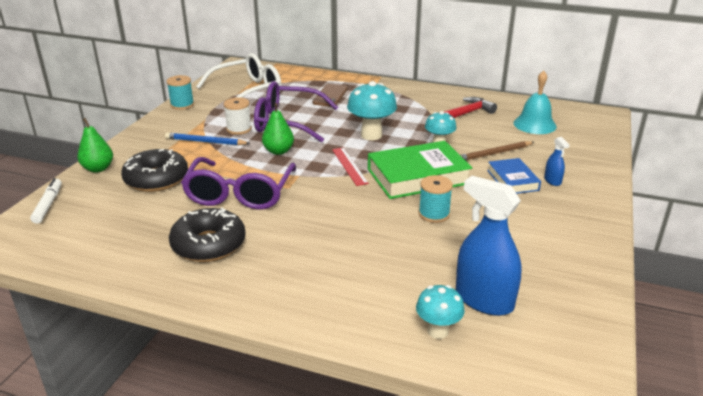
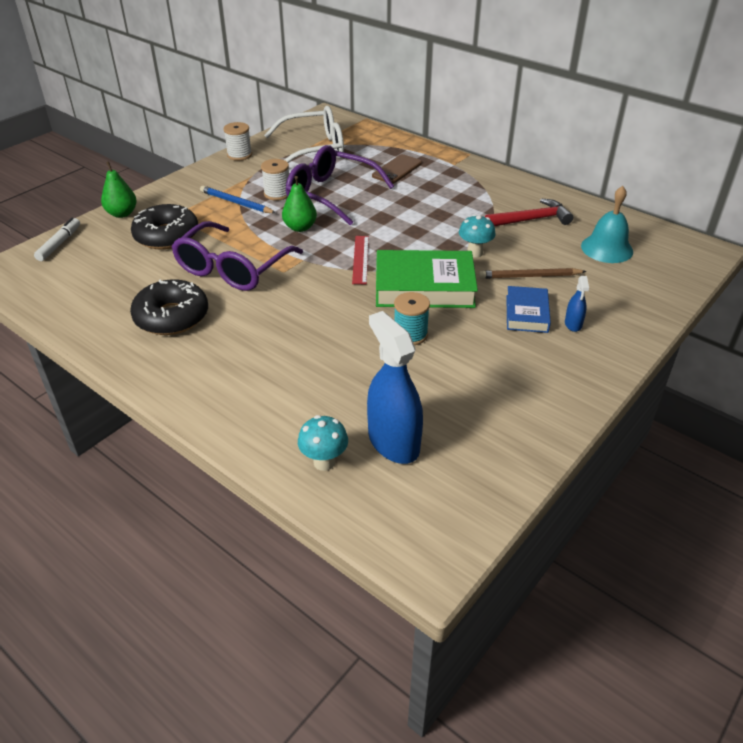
camera: 20 degrees right, 10 degrees up
turquoise spool [167,75,194,110] -> white spool [223,122,252,161]
turquoise mushroom [347,81,397,140] -> none

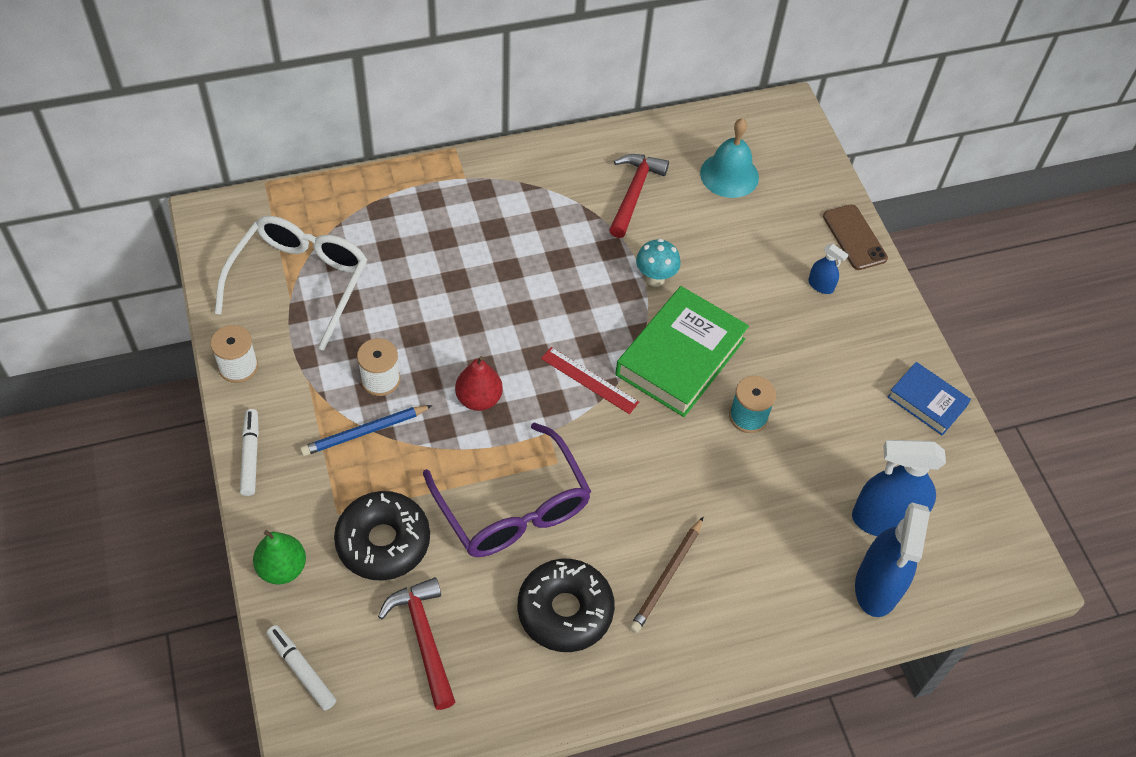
camera: 60 degrees left, 15 degrees up
green pear [282,176,317,232] -> red pear [455,356,503,411]
purple glasses [286,145,394,225] -> none
turquoise mushroom [298,415,348,471] -> blue spray bottle [855,502,930,617]
brown phone [372,154,422,184] -> brown phone moved to [823,204,888,270]
brown pencil [479,268,587,279] -> brown pencil moved to [630,517,703,633]
blue book [506,286,551,333] -> blue book moved to [888,362,971,435]
none -> white marker [240,409,259,496]
none -> red hammer [378,577,455,710]

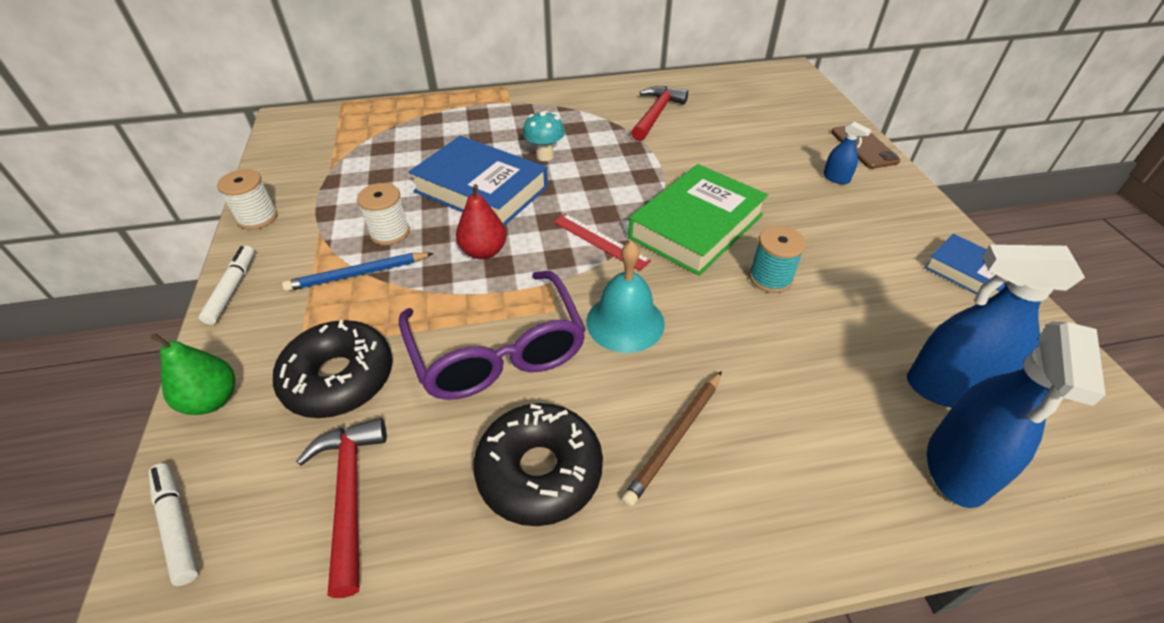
camera: 10 degrees right, 10 degrees down
white glasses [215,216,367,350] -> none
turquoise mushroom [636,238,680,287] -> turquoise mushroom moved to [523,111,565,161]
turquoise bell [700,118,759,198] -> turquoise bell moved to [586,241,665,353]
none -> blue book [409,136,548,226]

